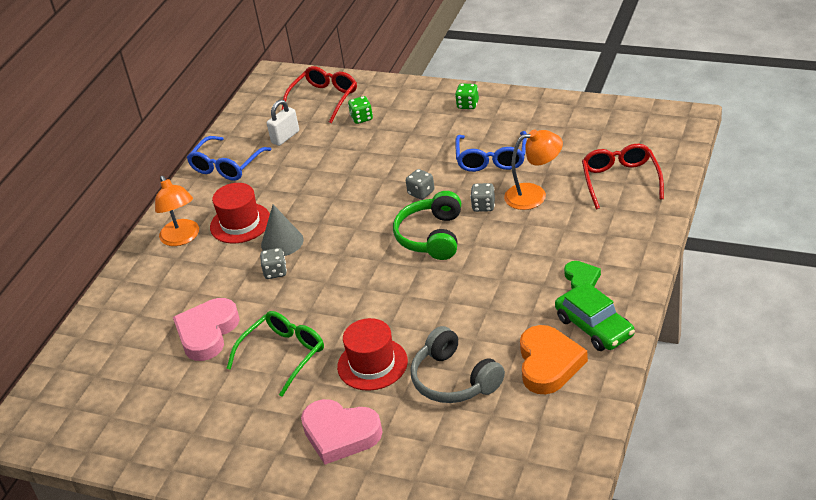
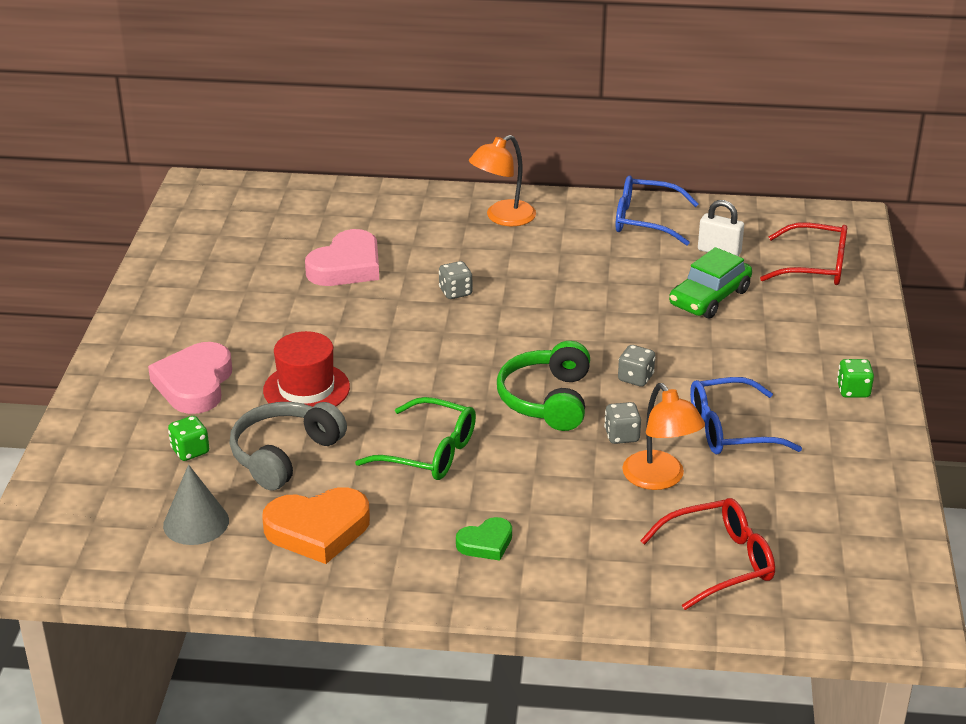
camera: 70 degrees right, 5 degrees down
pink heart [173,298,240,361] -> pink heart turned 120 degrees clockwise [305,229,379,286]
red hat [210,183,270,244] -> none
green glasses [227,311,324,397] -> green glasses moved to [355,397,476,480]
grey cone [261,204,304,256] -> grey cone moved to [163,465,229,545]
green dice [348,96,373,124] -> green dice moved to [168,416,209,461]
green headphones [393,191,461,260] -> green headphones turned 75 degrees counterclockwise [497,341,590,431]
green car [555,282,635,351] -> green car moved to [669,247,752,318]

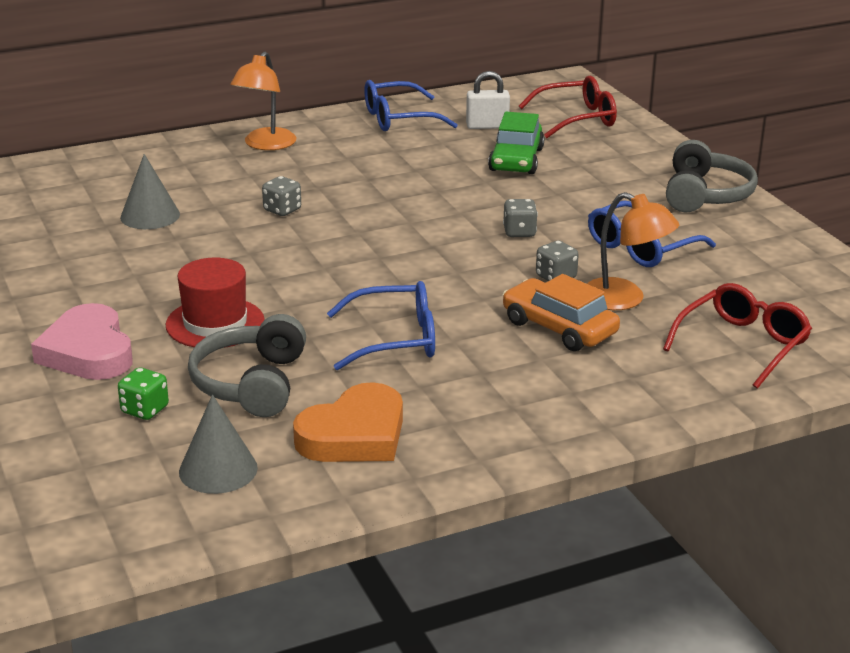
camera: 30 degrees left, 5 degrees down
pink heart [305,229,379,286] -> grey cone [120,154,180,229]
green glasses [355,397,476,480] -> blue glasses [327,281,435,370]
green heart [456,517,512,561] -> none
green headphones [497,341,590,431] -> none
green dice [837,359,874,398] -> grey headphones [666,140,758,212]
none -> orange car [502,274,620,351]

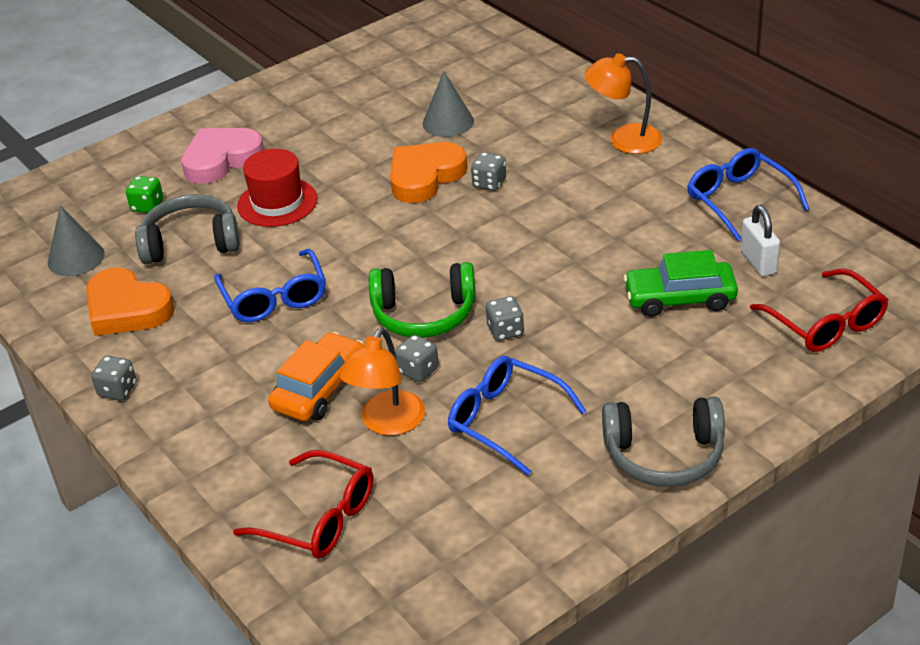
camera: 80 degrees right, 10 degrees up
none -> grey dice [91,356,137,400]
none -> green headphones [369,262,476,338]
none -> orange heart [390,142,467,203]

